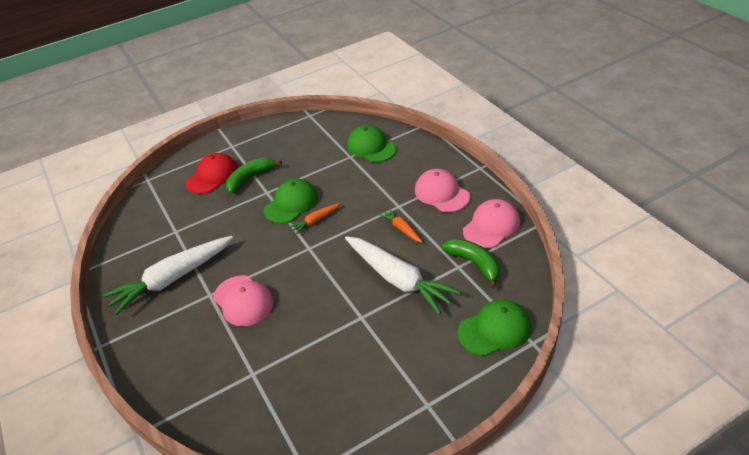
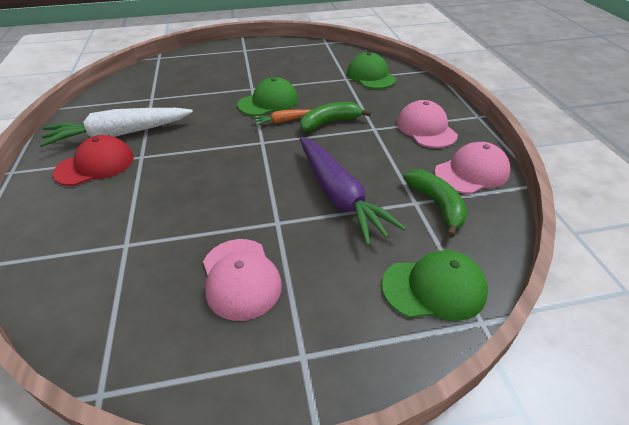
camera: 15 degrees right, 0 degrees up
red cap [186,153,238,194] -> red cap moved to [53,135,134,186]
pink cap [213,275,274,326] -> pink cap moved to [203,239,282,321]
green banana [226,158,282,193] -> green banana moved to [300,102,371,131]
white carrot [345,236,461,314] -> purple carrot [300,137,406,246]
orange carrot [379,208,423,243] -> none

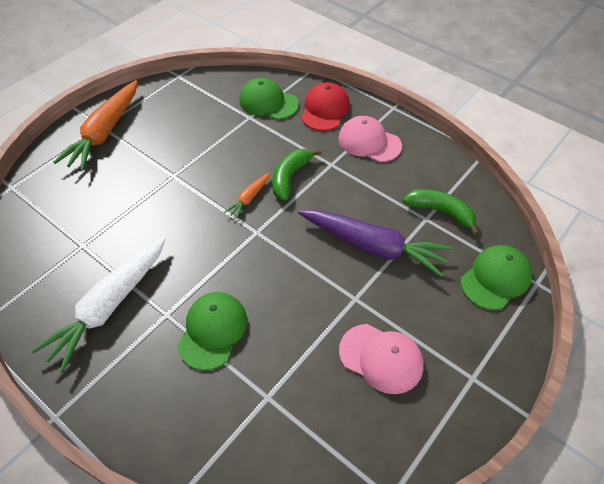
camera: 40 degrees left, 10 degrees up
red cap [53,135,134,186] -> red cap moved to [301,82,350,131]
green cap [238,77,298,116] -> green cap moved to [177,292,247,370]
pink cap [435,142,511,194] -> none
none -> orange carrot [54,80,138,171]

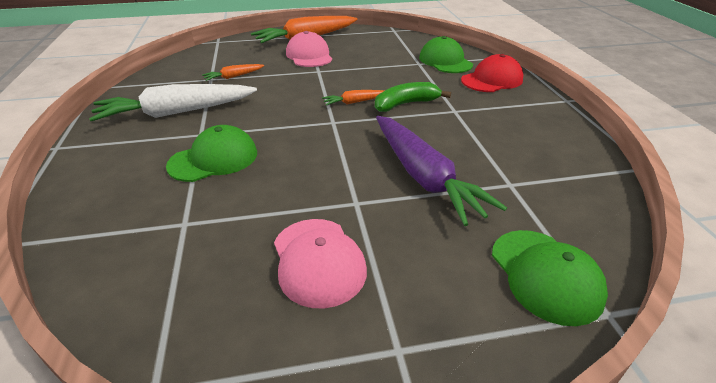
camera: 40 degrees right, 15 degrees down
pink cap [338,116,402,162] -> pink cap moved to [286,31,332,67]
green banana [403,189,479,236] -> none
green cap [461,245,532,310] -> green cap turned 75 degrees clockwise [492,230,608,326]
none -> orange carrot [202,64,264,81]

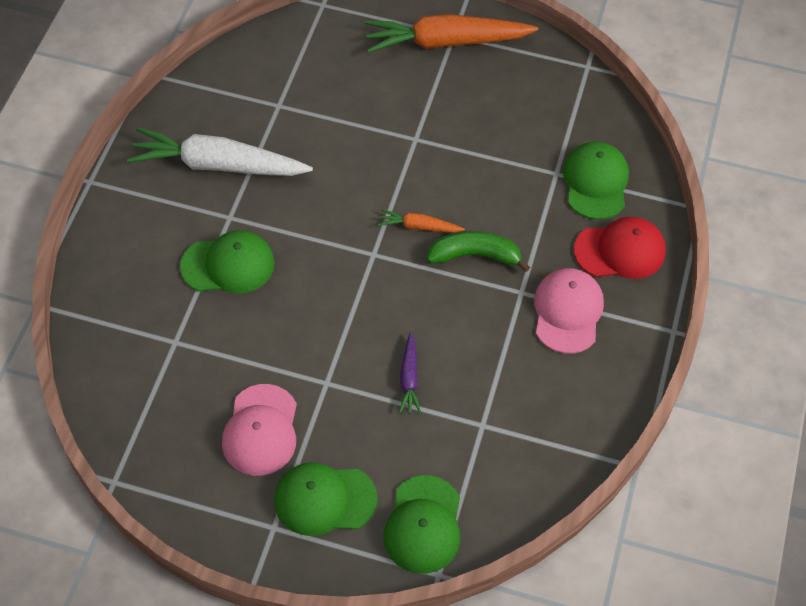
camera: 25 degrees right, 20 degrees up
orange carrot [202,64,264,81] -> none
pink cap [286,31,332,67] -> pink cap moved to [534,268,604,354]
purple carrot [376,116,507,226] -> purple carrot [399,332,421,414], size x0.46
none -> green cap [274,462,378,536]

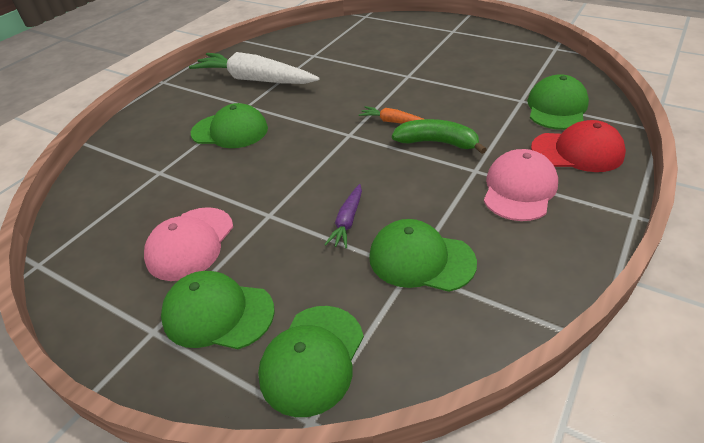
camera: 20 degrees right, 15 degrees down
orange carrot [364,14,538,53] -> none
none -> green cap [369,219,477,292]

